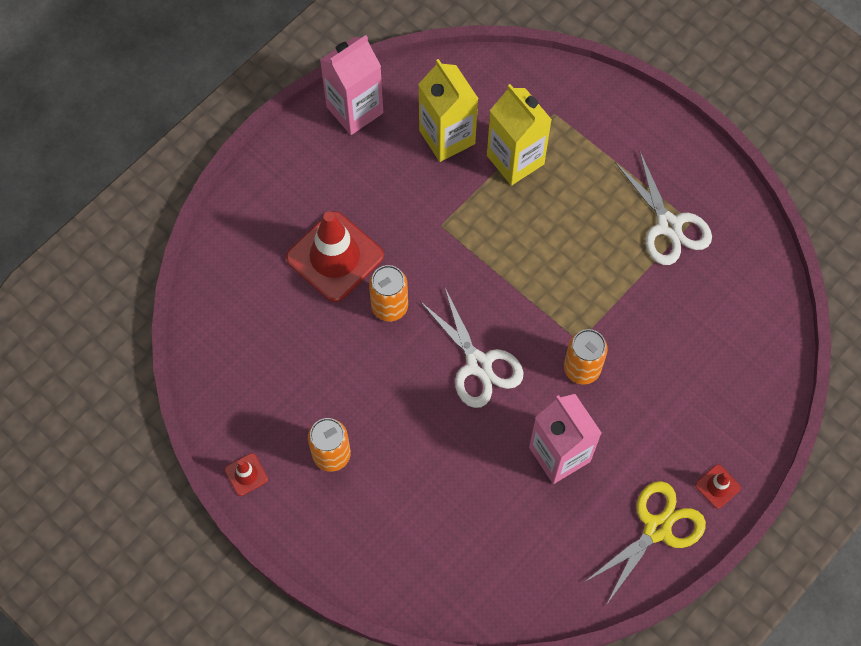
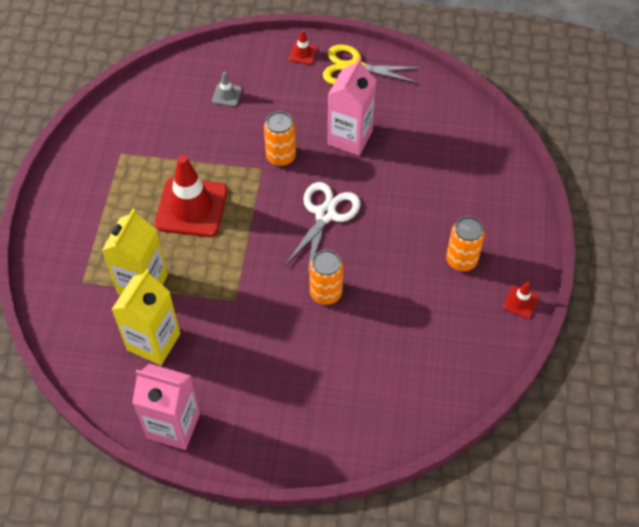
camera: 125 degrees left, 10 degrees down
red traffic cone [286,211,384,302] -> red traffic cone moved to [155,155,227,237]
white scissors [615,150,712,265] -> none
none -> grey traffic cone [212,72,242,107]

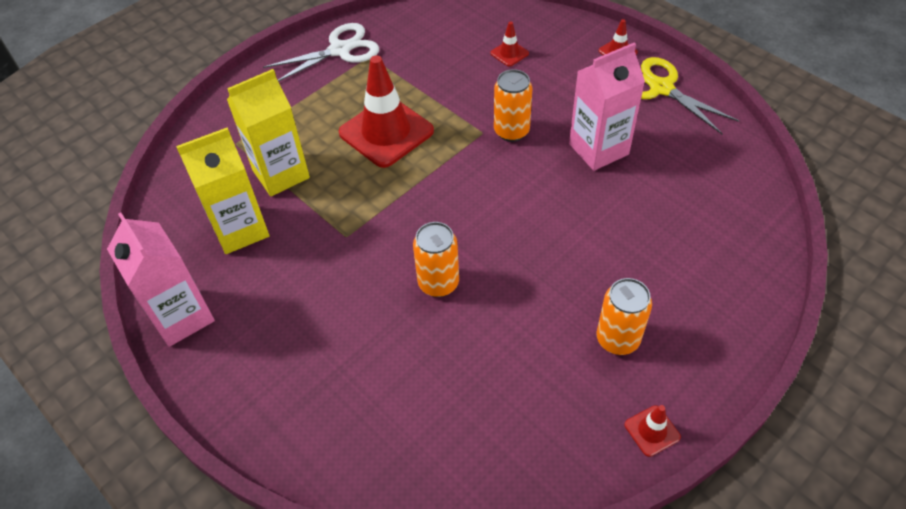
camera: 40 degrees right, 5 degrees down
grey traffic cone [212,72,242,107] -> red traffic cone [490,21,529,67]
white scissors [284,182,361,276] -> white scissors moved to [263,23,379,82]

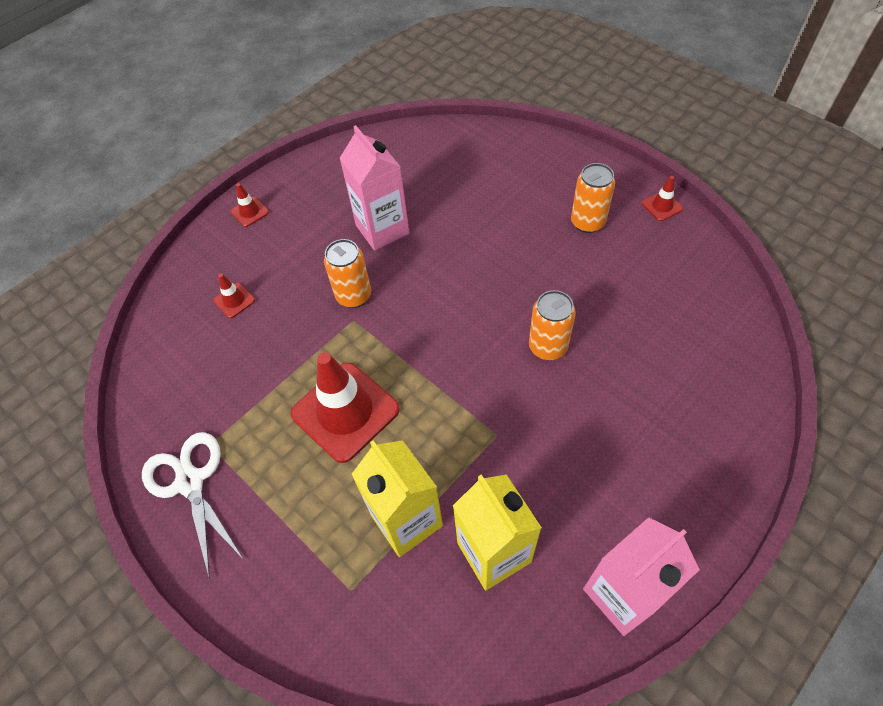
camera: 90 degrees left, 5 degrees up
yellow scissors [641,57,739,135] -> none

